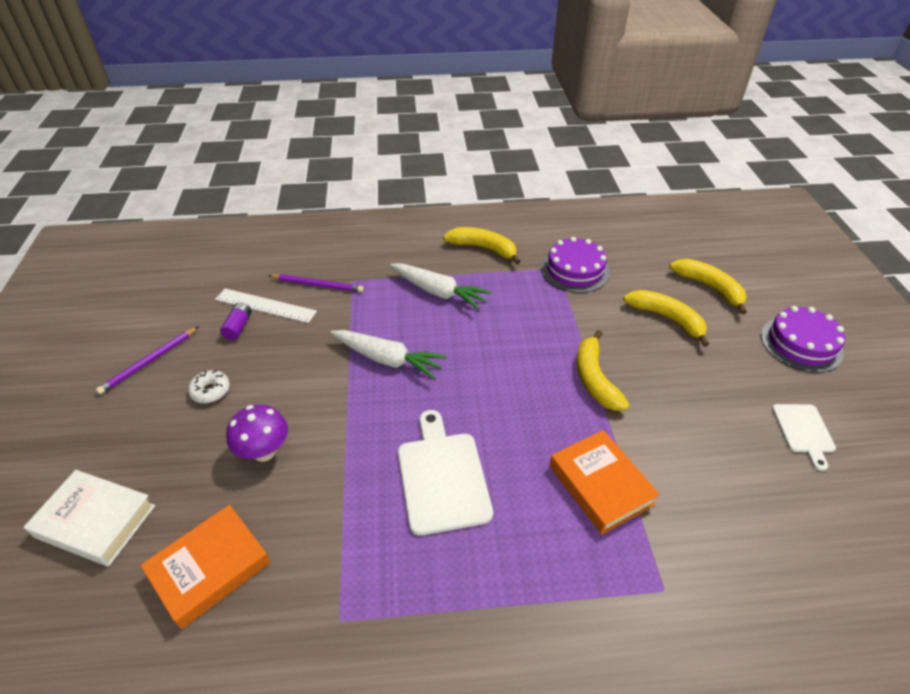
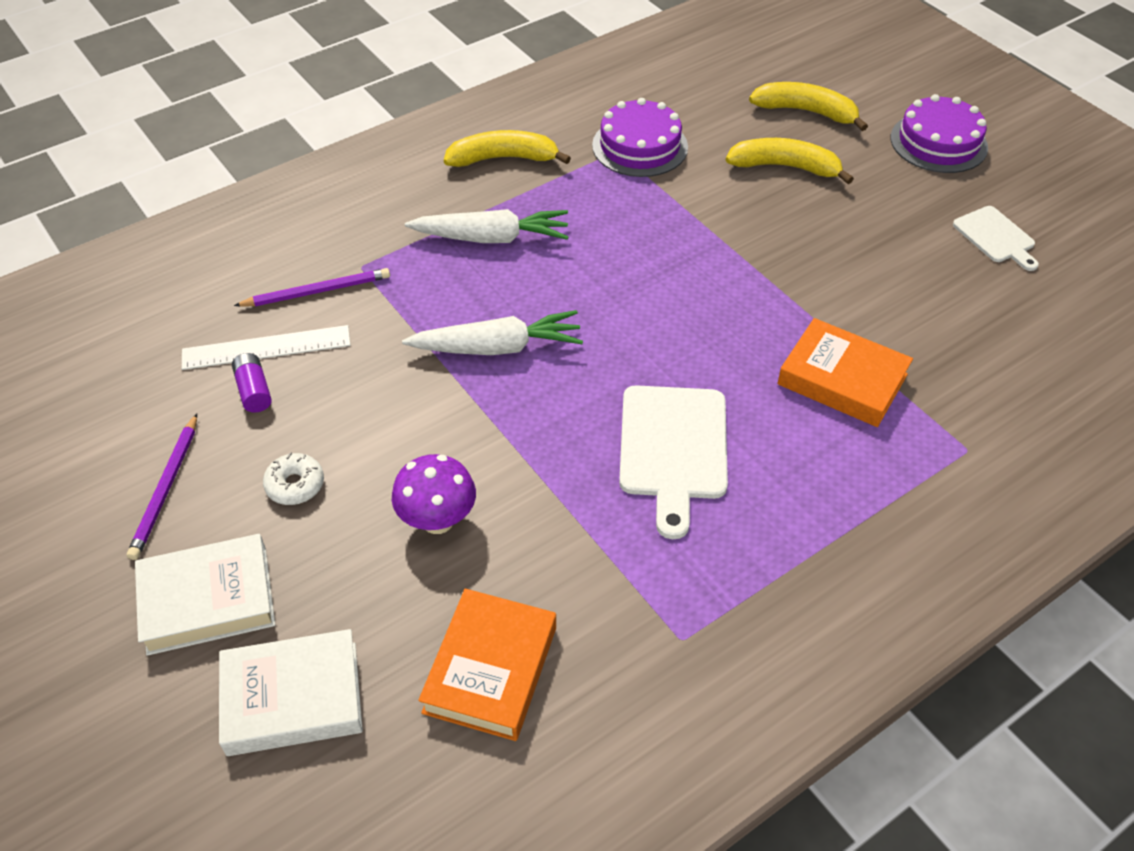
camera: 30 degrees left, 5 degrees up
white cutting board [398,410,493,536] -> white cutting board turned 135 degrees counterclockwise [619,385,728,539]
yellow banana [577,330,629,411] -> none
none -> white book [135,534,275,656]

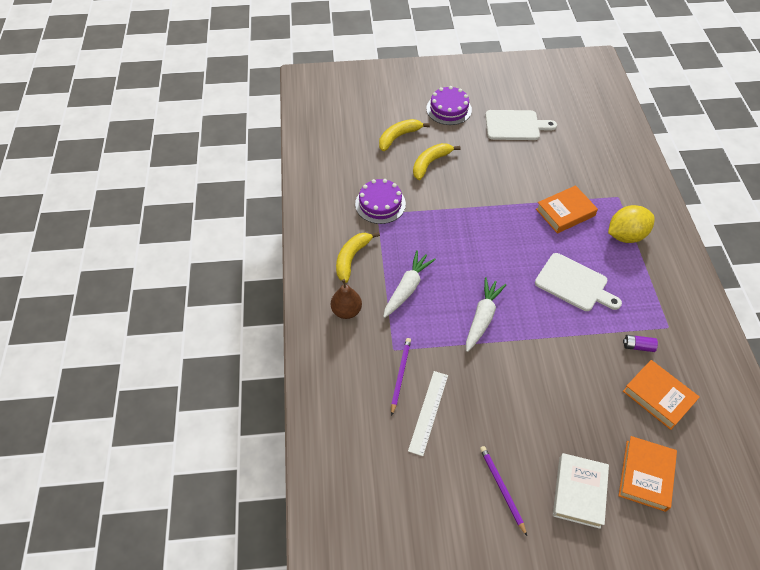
camera: 60 degrees left, 5 degrees up
purple pencil [127,413,197,560] -> purple pencil turned 150 degrees counterclockwise [480,446,527,536]
white book [219,629,363,756] -> orange book [619,436,677,512]
purple battery [232,353,272,413] -> purple battery moved to [623,335,658,352]
white donut [263,452,324,505] -> none
purple mushroom [392,454,476,534] -> none
white cutting board [953,206,1039,271] -> white cutting board [485,110,557,140], size x1.68
none -> brown pear [331,279,362,319]
none -> yellow lemon [608,205,655,243]

